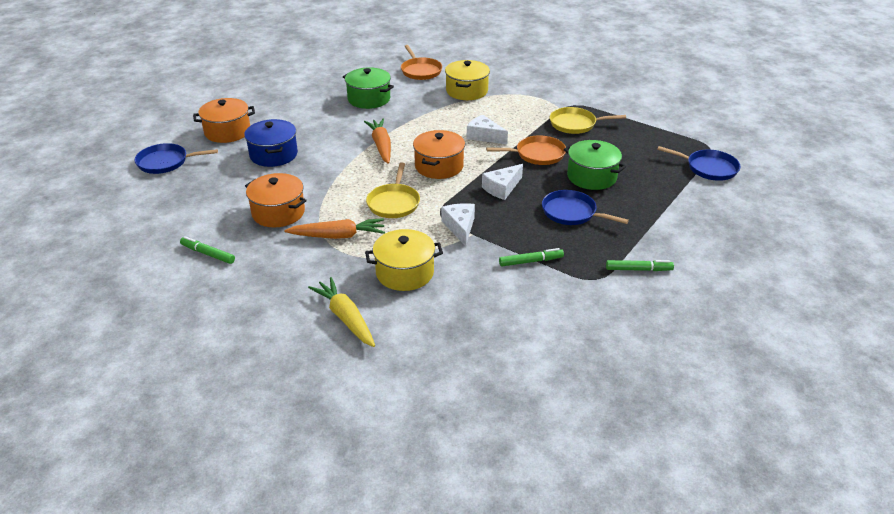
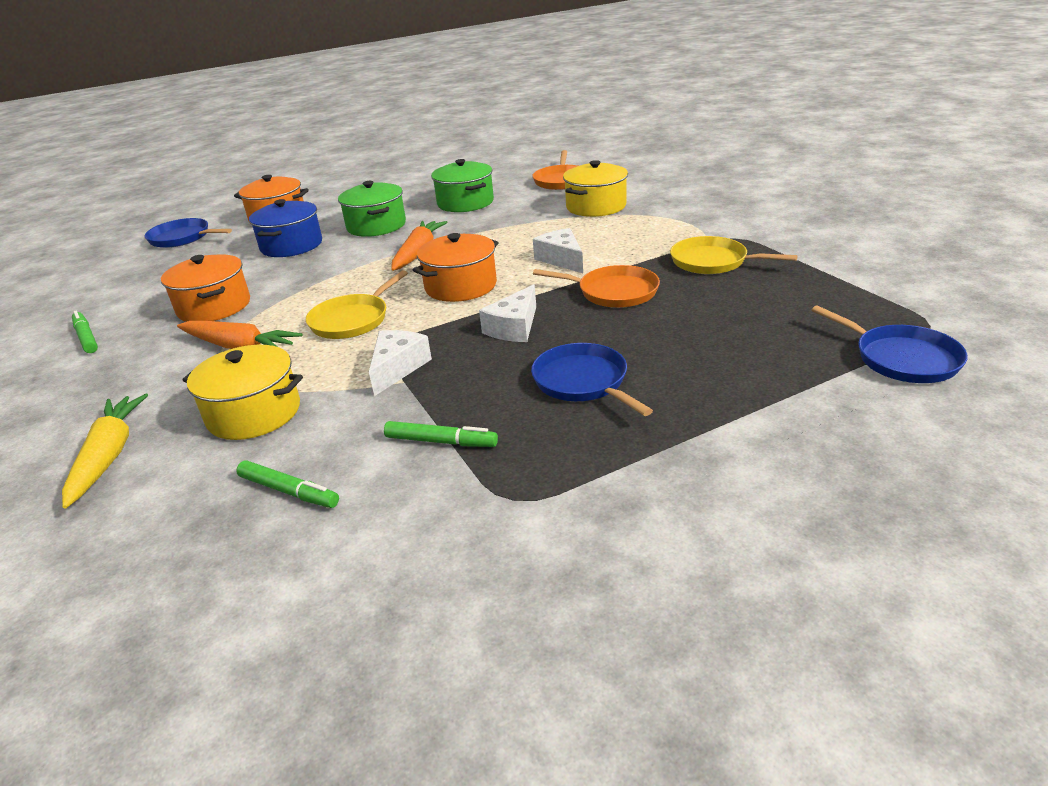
camera: 30 degrees right, 5 degrees down
white cheese [482,164,523,200] -> white cheese turned 45 degrees counterclockwise [479,284,536,342]
green pot [564,140,626,190] -> green pot moved to [338,181,406,237]
green marker [606,260,674,271] -> green marker moved to [236,460,339,508]

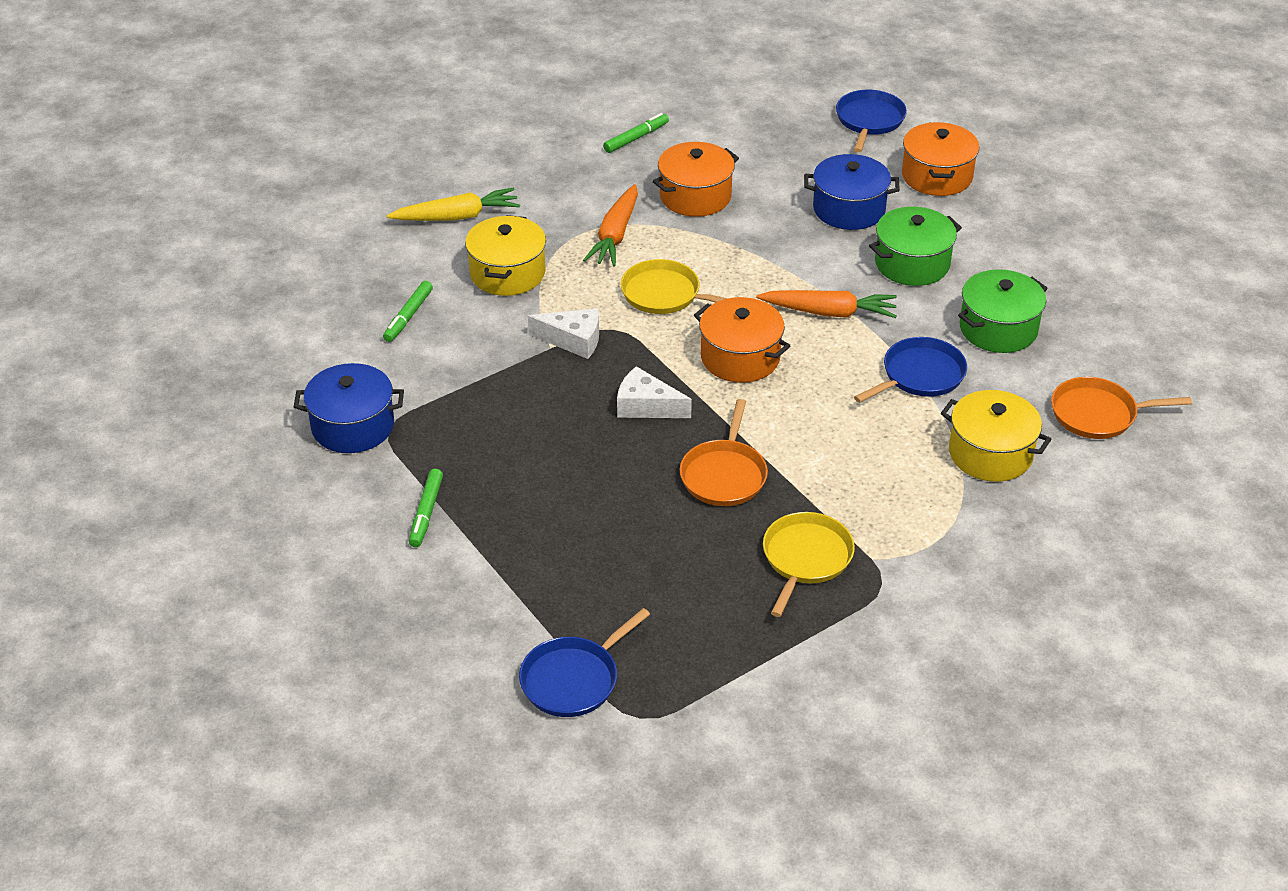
camera: 80 degrees right, 10 degrees up
green marker [384,421,498,447] -> green marker moved to [409,469,443,547]
blue pan [531,343,653,416] -> blue pan moved to [854,337,967,403]
white cheese [533,228,583,273] -> none
none -> blue pot [294,363,404,453]

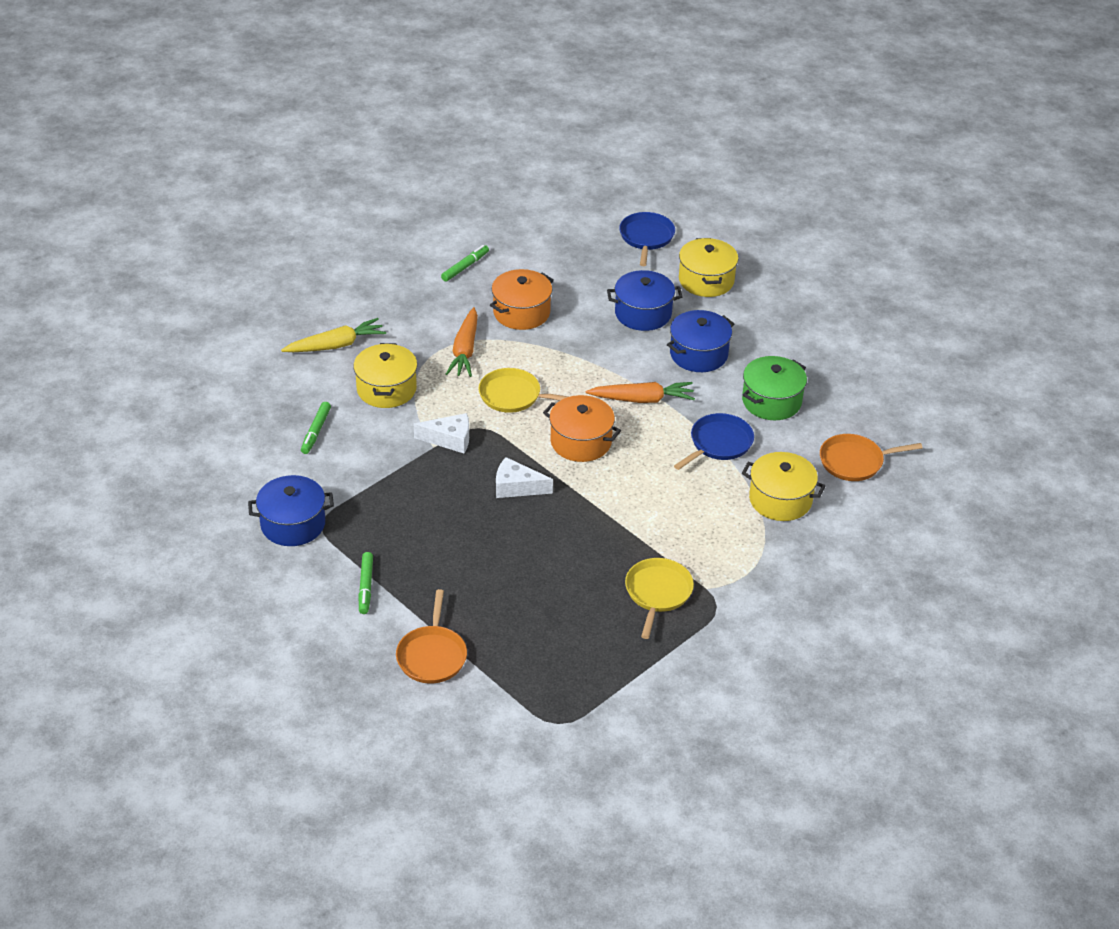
camera: 10 degrees left, 0 degrees up
blue pan [519,608,650,717] -> none
orange pan [680,399,768,506] -> orange pan moved to [396,589,467,683]
green pot [869,207,962,286] -> blue pot [667,310,734,372]
orange pot [902,122,979,196] -> yellow pot [679,238,738,297]

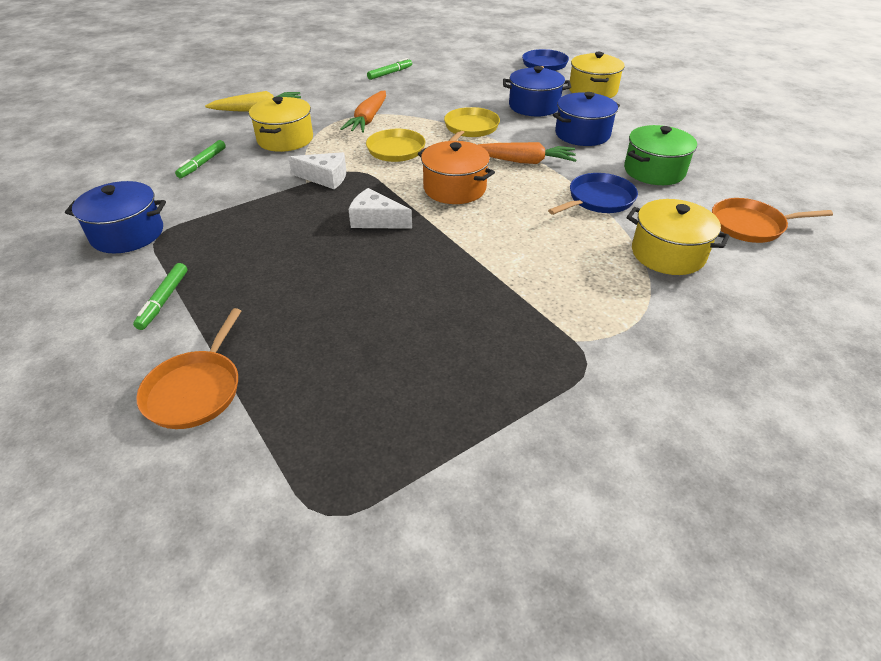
camera: 10 degrees right, 0 degrees up
orange pot [490,269,554,330] -> none
yellow pan [625,558,694,639] -> yellow pan moved to [444,107,500,141]

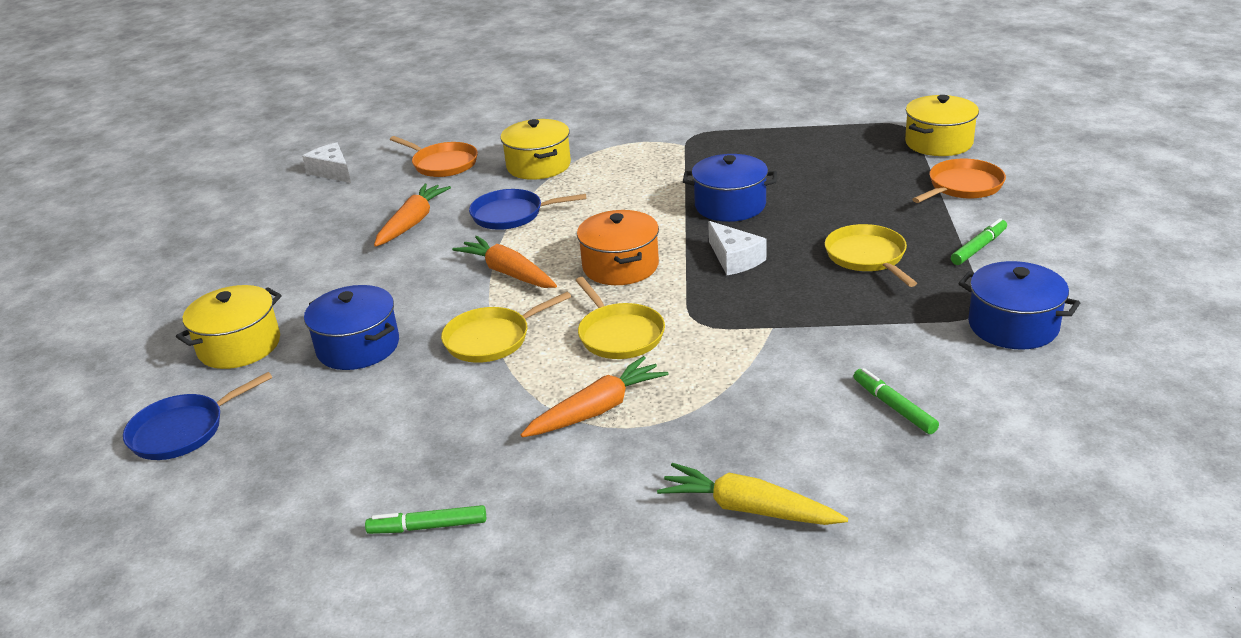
camera: 140 degrees left, 10 degrees down
green marker [175,140,226,178] -> green marker turned 90 degrees counterclockwise [854,368,939,434]
yellow pot [249,97,313,152] -> yellow pot moved to [905,95,979,156]
white cheese [288,152,346,189] -> white cheese moved to [302,142,351,183]
blue pot [553,92,620,146] -> blue pot moved to [683,154,777,222]
green pot [624,125,697,185] -> orange carrot [374,183,451,247]
none -> yellow pan [825,224,917,287]

